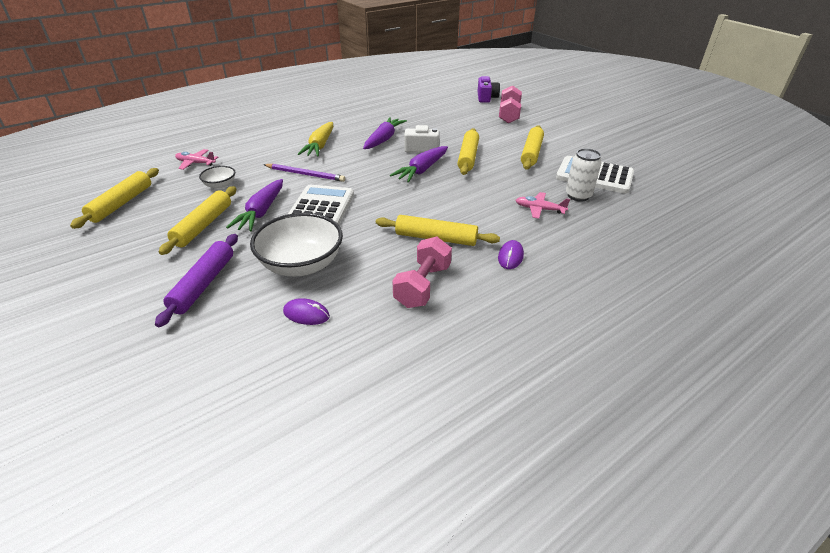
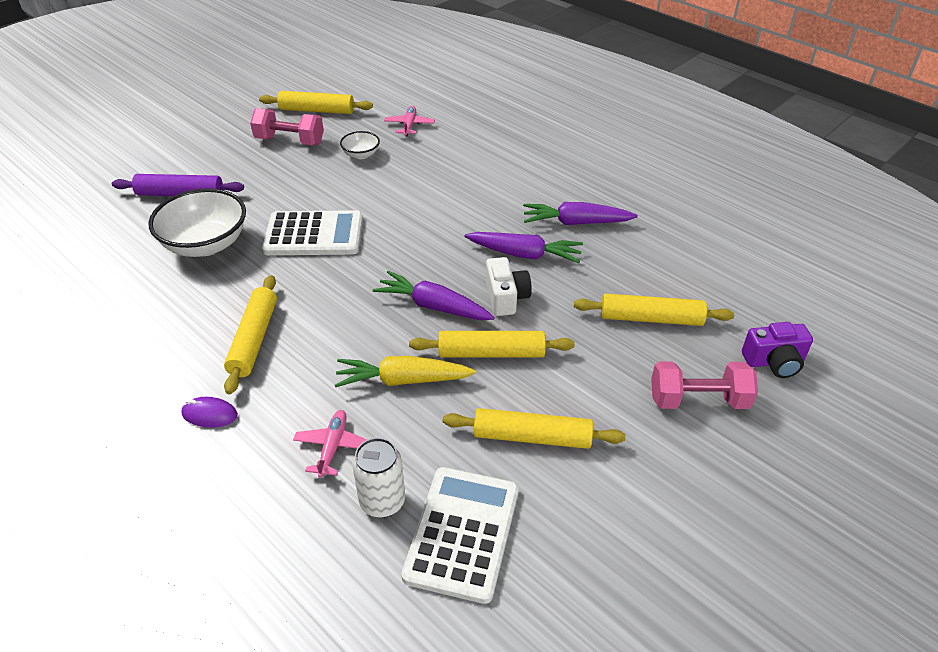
camera: 80 degrees right, 5 degrees up
yellow rolling pin [159,186,236,255] -> yellow rolling pin moved to [574,293,734,326]
purple carrot [226,179,283,232] -> purple carrot moved to [523,202,638,225]
purple pencil [264,163,345,182] -> none
purple mouse [283,298,330,325] -> none
yellow carrot [298,122,333,157] -> yellow carrot moved to [335,356,476,387]
pink dumbbell [392,236,452,308] -> pink dumbbell moved to [250,108,324,145]

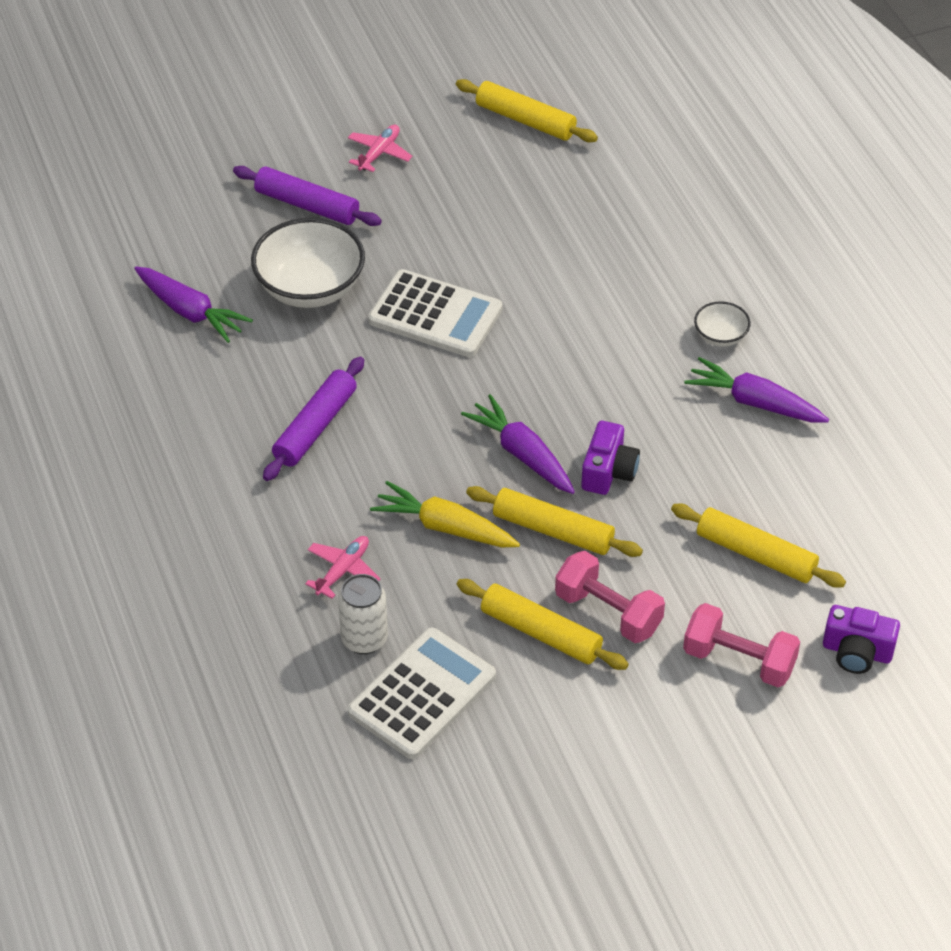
camera: 25 degrees right, 5 degrees up
purple mouse [181,397,238,428] -> none
yellow rolling pin [224,275,277,394] -> purple rolling pin [263,357,364,481]
pink dumbbell [250,108,324,145] -> pink dumbbell moved to [555,551,665,643]
white bowl [340,131,380,159] -> white bowl moved to [694,301,751,347]
pink plane [384,106,435,137] -> pink plane moved to [348,125,412,172]
purple carrot [465,232,583,263] -> purple carrot moved to [134,266,253,343]
white camera [486,257,532,316] -> purple camera [581,421,640,495]

